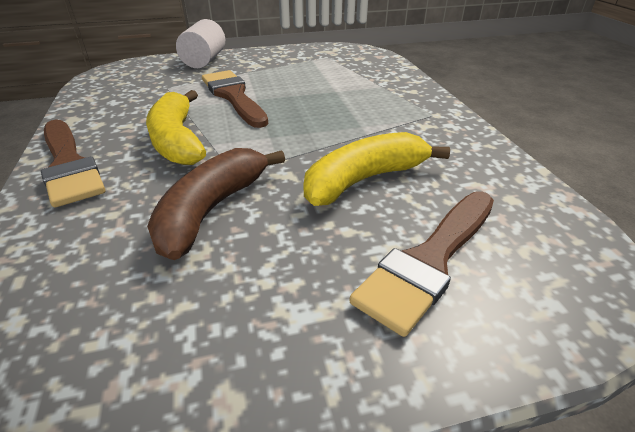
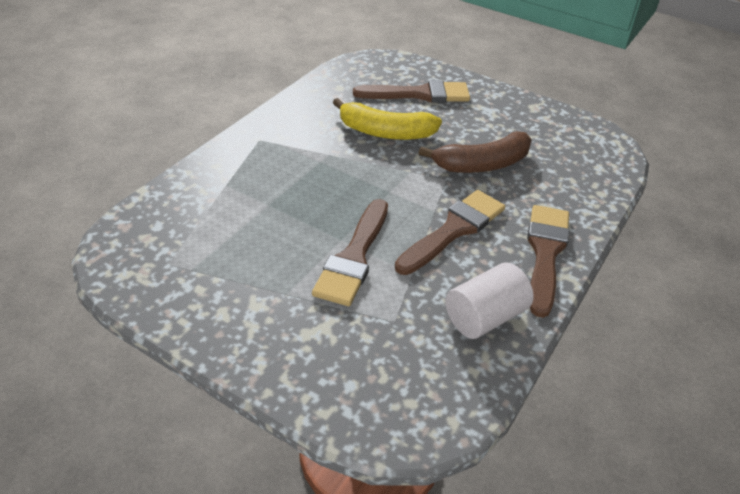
camera: 135 degrees left, 5 degrees up
yellow banana [146,90,206,165] -> brown brush [395,190,505,275]
white cylinder [176,19,225,68] -> white cylinder moved to [446,263,534,339]

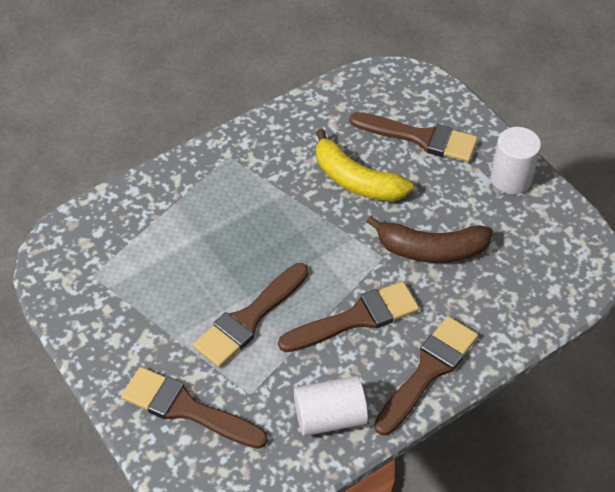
camera: 25 degrees right, 10 degrees up
none -> brown brush [121,367,268,449]
none -> white cylinder [491,127,541,194]

